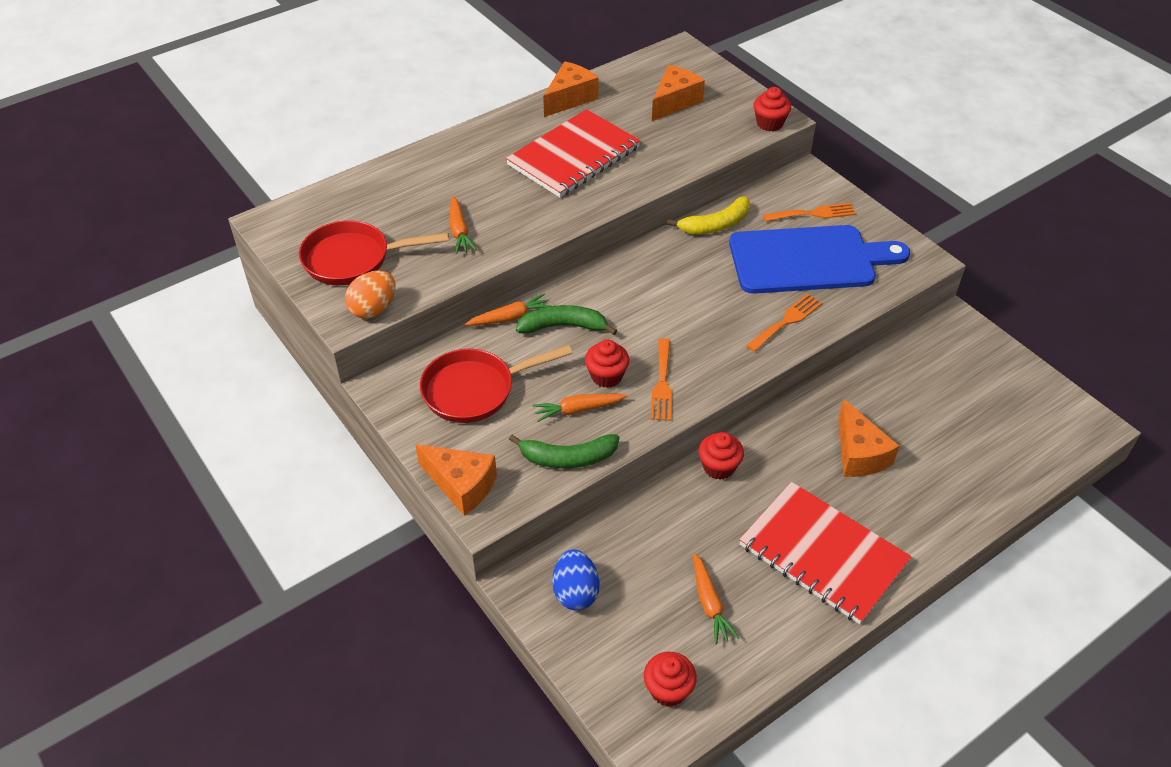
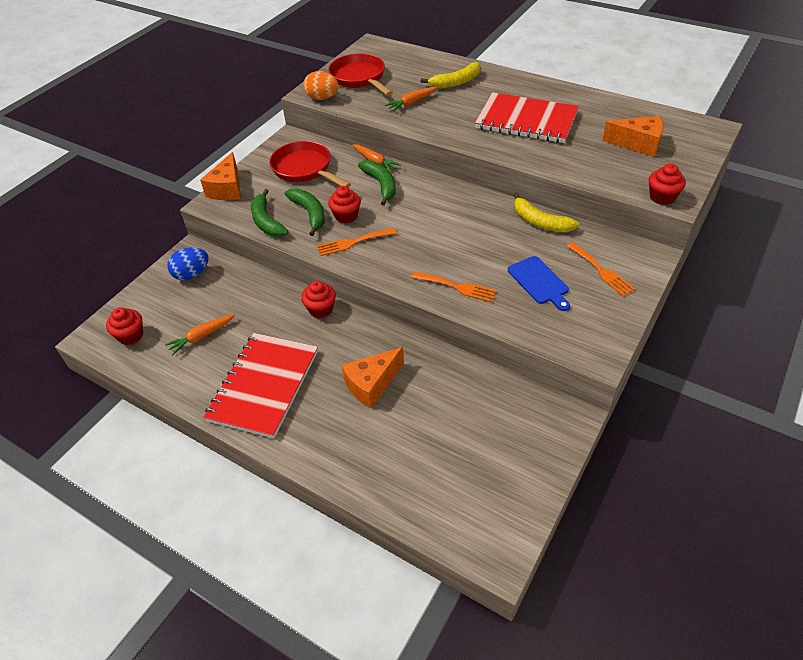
camera: 70 degrees right, 0 degrees up
orange carrot [533,394,627,422] -> green banana [285,189,325,236]
orange cheese [543,62,598,117] -> none
blue cutting board [729,225,910,294] -> blue cutting board [508,256,570,311], size x0.49
none -> yellow banana [421,62,481,89]

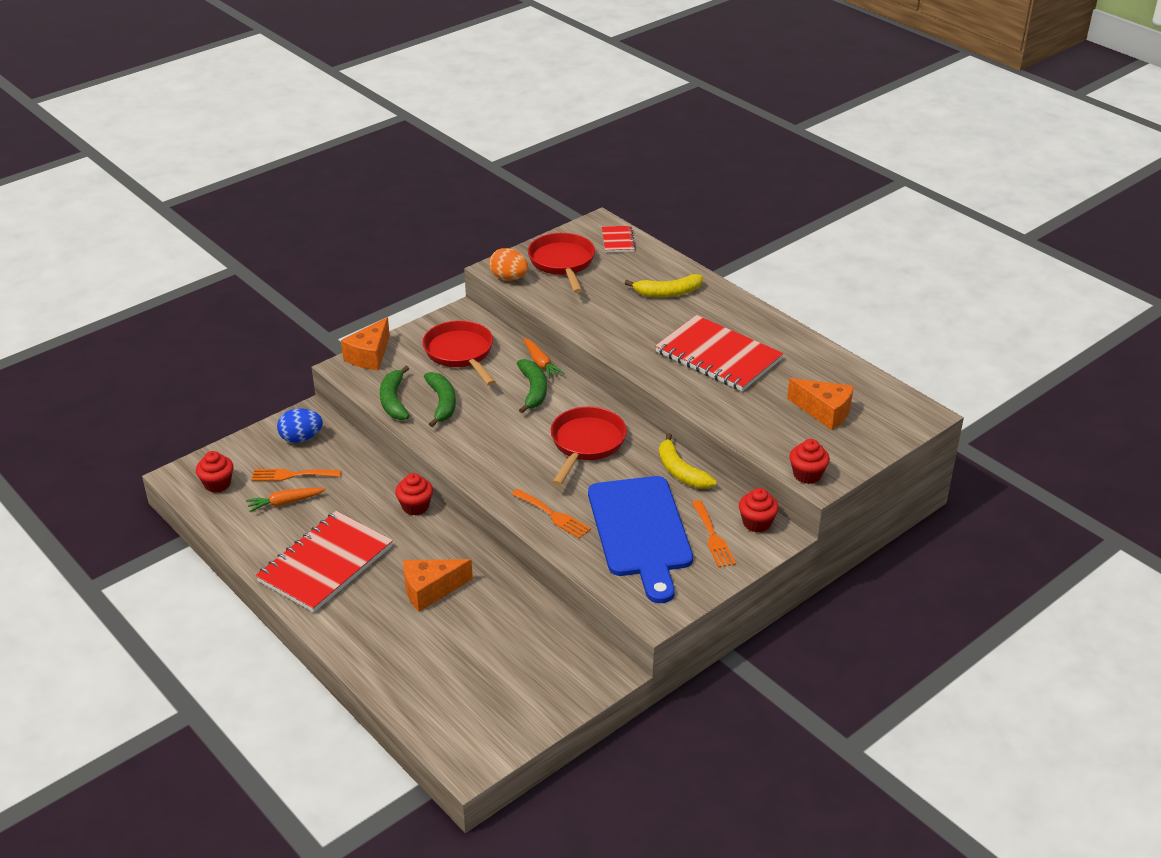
camera: 15 degrees right, 10 degrees down
orange fork [317,228,397,256] -> orange fork moved to [252,469,341,481]
red cupcake [328,186,361,224] -> red cupcake moved to [739,488,779,533]
orange carrot [385,87,438,112] -> none
blue cutting board [508,256,570,311] -> blue cutting board [588,476,693,603], size x2.05
none -> red pan [550,407,627,486]
none -> red notebook [602,226,636,252]

